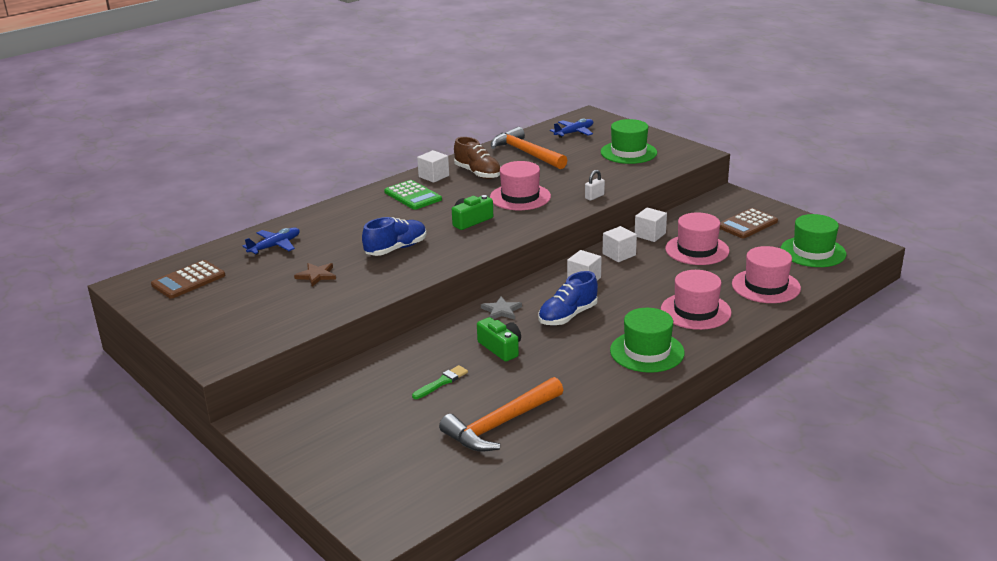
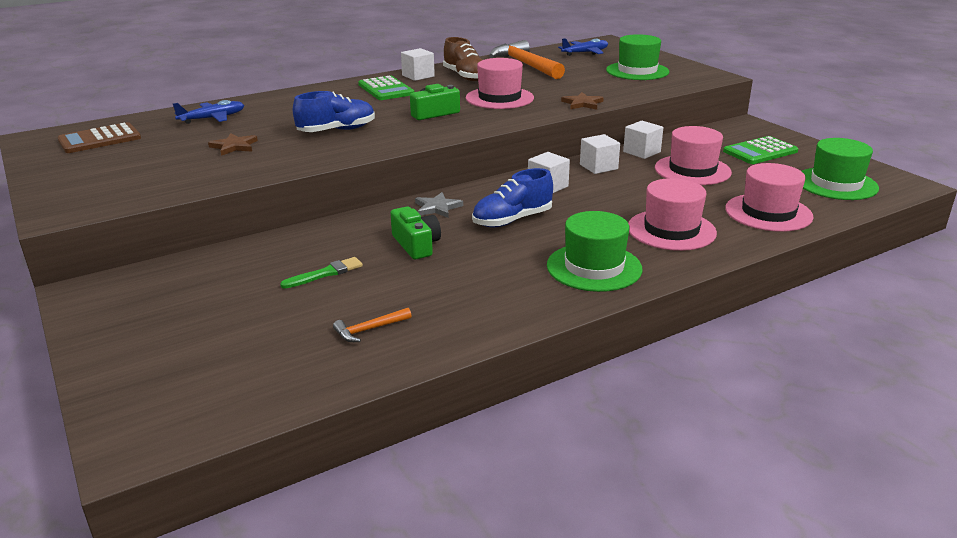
camera: 10 degrees right, 0 degrees up
orange hammer [439,377,563,452] -> orange hammer [333,308,412,342], size x0.43
white padlock [585,170,605,201] -> brown star [561,92,604,110]
brown calculator [720,208,778,238] -> green calculator [723,136,798,164]

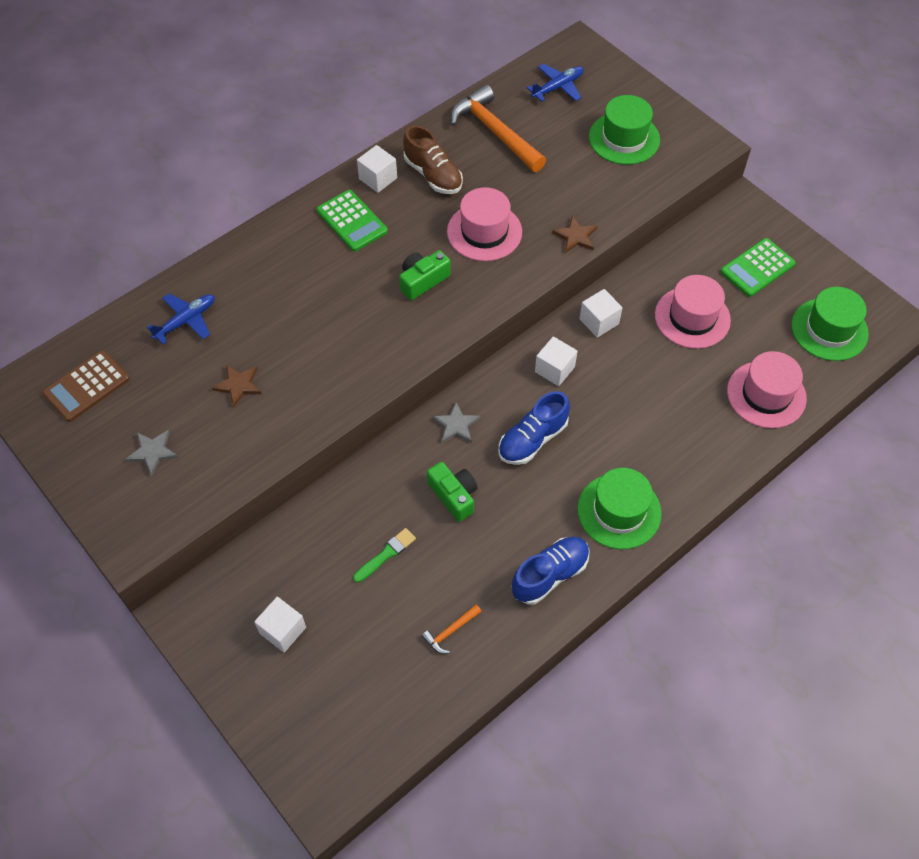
camera: 10 degrees left, 30 degrees up
blue shoe [293,91,375,132] -> blue shoe moved to [512,537,590,605]
white cube [623,121,663,159] -> white cube moved to [254,597,306,652]
pink hat [628,178,717,251] -> none
none -> grey star [125,430,178,476]

